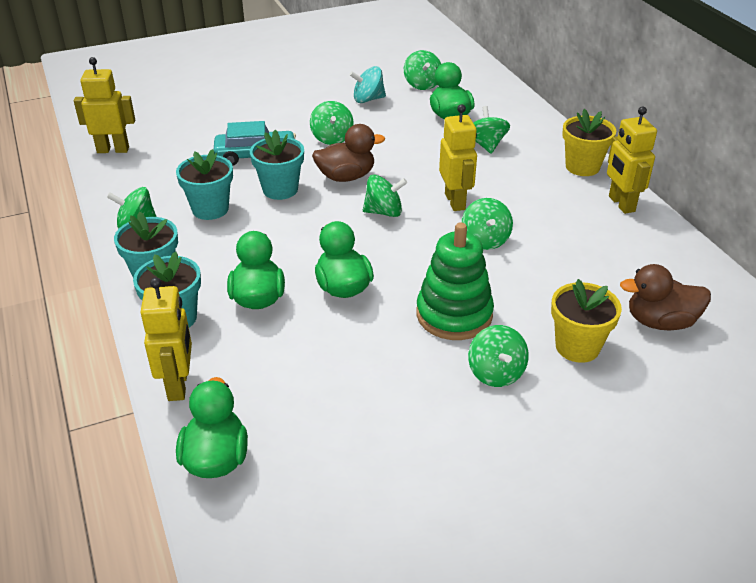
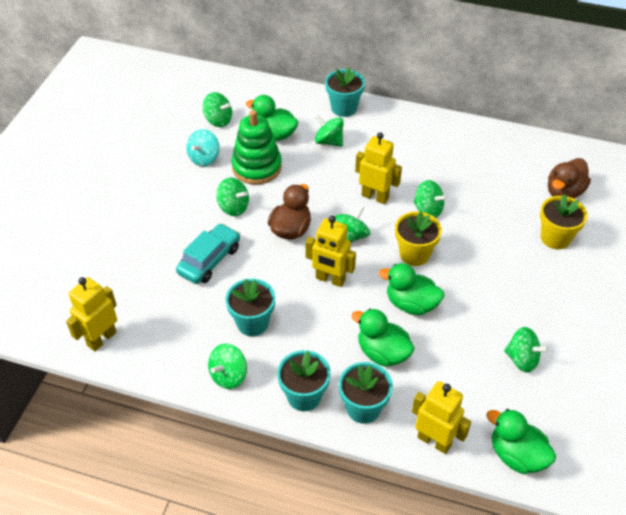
camera: 50 degrees left, 10 degrees up
turquoise flower pot [250,130,304,200] -> turquoise flower pot moved to [325,67,365,117]
green stacking toy [416,222,494,340] -> green stacking toy moved to [231,110,282,185]
green spinning top [468,325,529,387] -> green spinning top moved to [504,327,549,373]
yellow flower pot [562,109,616,176] -> yellow flower pot moved to [395,211,442,266]
yellow robot [607,106,657,214] -> yellow robot moved to [305,216,356,287]

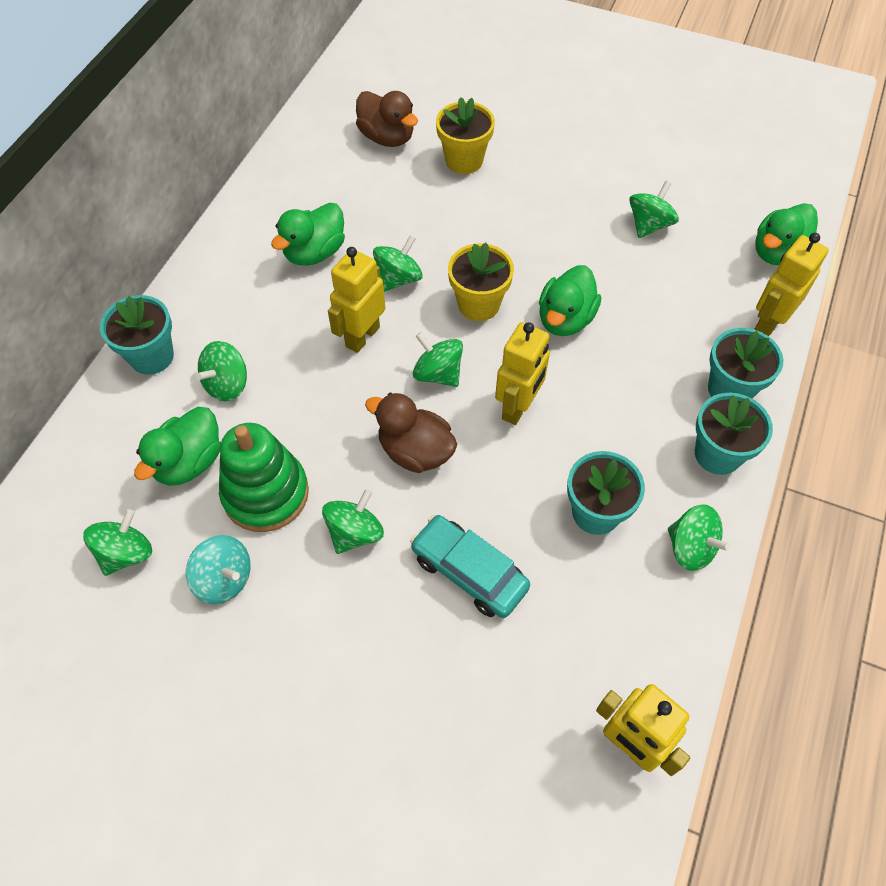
camera: 85 degrees left, 10 degrees up
green duck [352,309,415,367] -> green duck moved to [271,203,345,266]

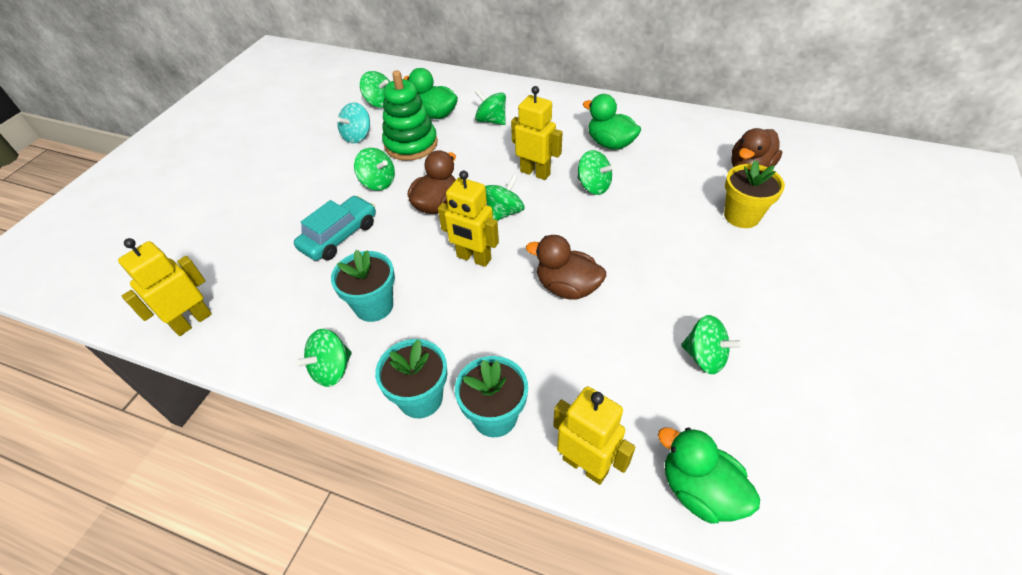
camera: 90 degrees right, 10 degrees down
turquoise flower pot [100,295,174,375] -> none
yellow flower pot [448,243,514,321] -> none
green duck [539,265,601,336] -> brown duck [526,235,606,300]

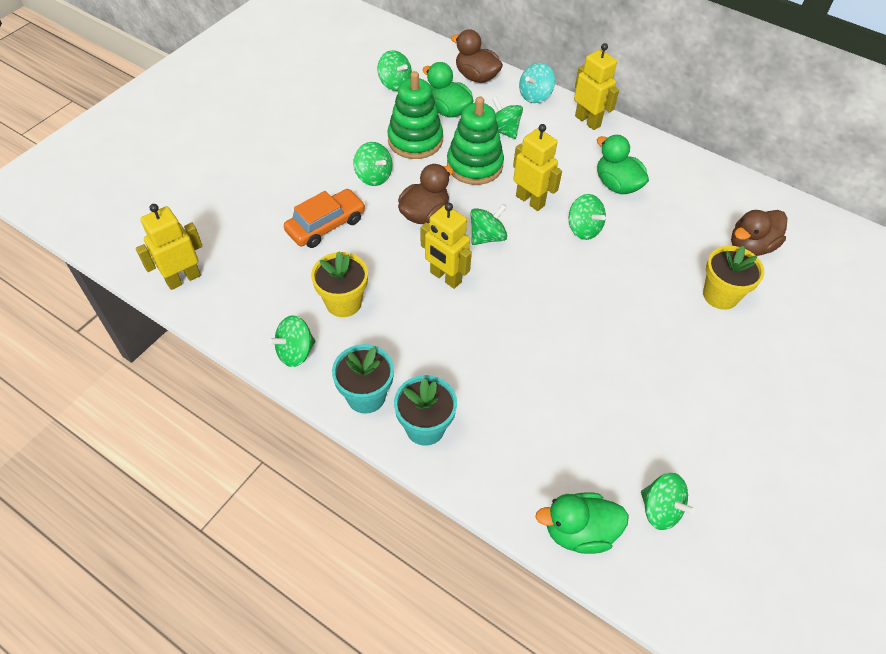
camera: 10 degrees right, 5 degrees up
turquoise car [294,196,376,261] -> orange car [284,189,366,248]
turquoise flower pot [331,250,395,322] -> yellow flower pot [311,252,368,317]
turquoise spinning top [337,102,370,143] -> turquoise spinning top moved to [519,63,555,103]
brown duck [526,235,606,300] -> brown duck moved to [451,29,503,83]
yellow robot [553,386,635,485] -> yellow robot moved to [574,43,619,130]
green duck [658,427,760,523] -> green duck turned 60 degrees counterclockwise [535,492,629,554]
green spinning top [681,315,743,374] -> green spinning top moved to [641,473,695,530]
none -> green stacking toy [447,96,504,185]

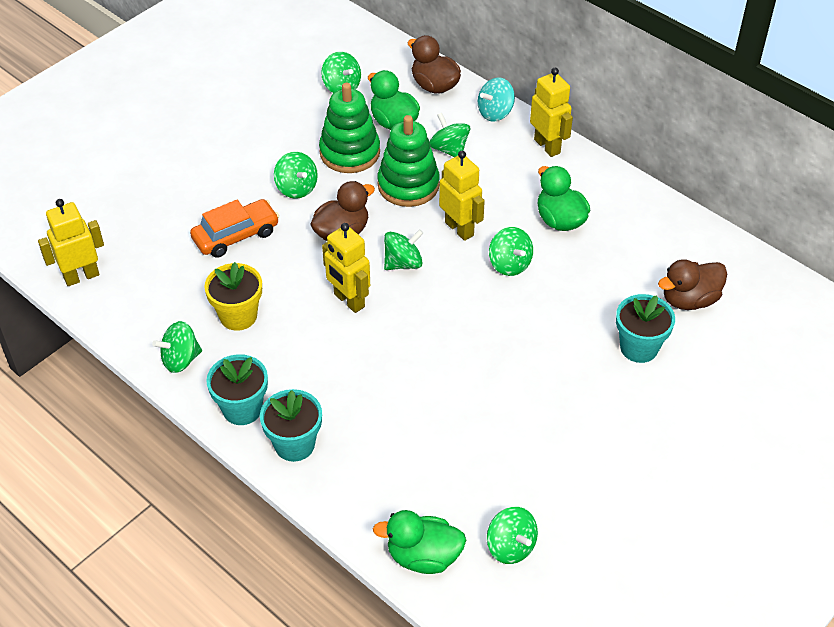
camera: 10 degrees right, 5 degrees down
yellow flower pot [703,246,764,310] -> turquoise flower pot [616,294,675,363]

